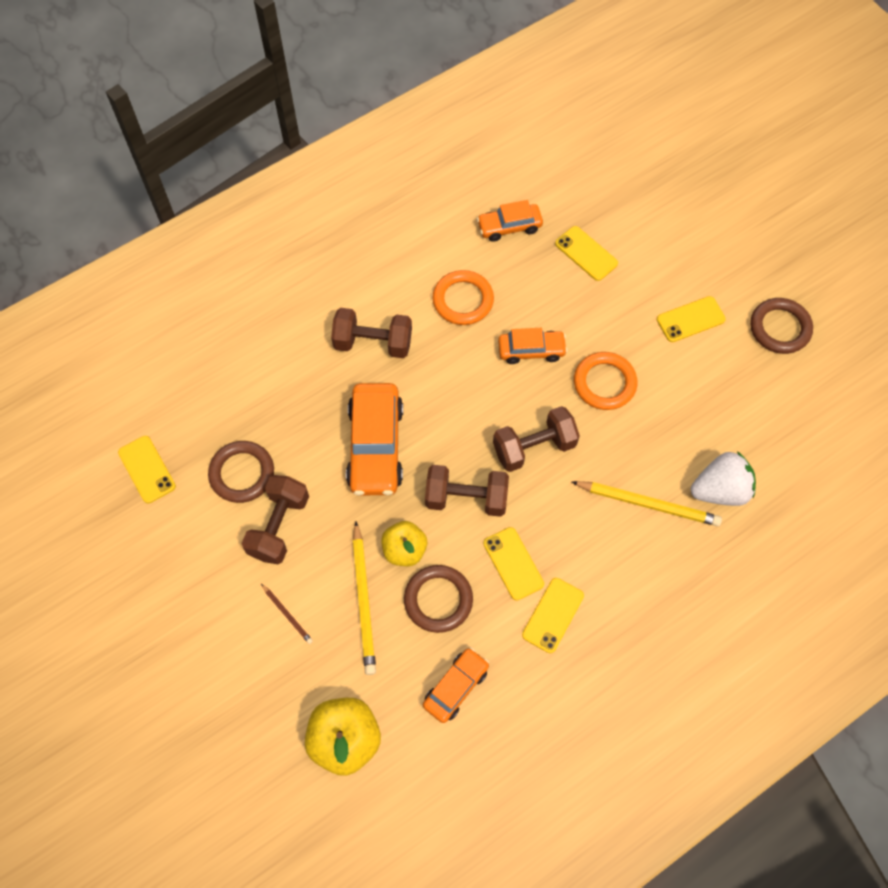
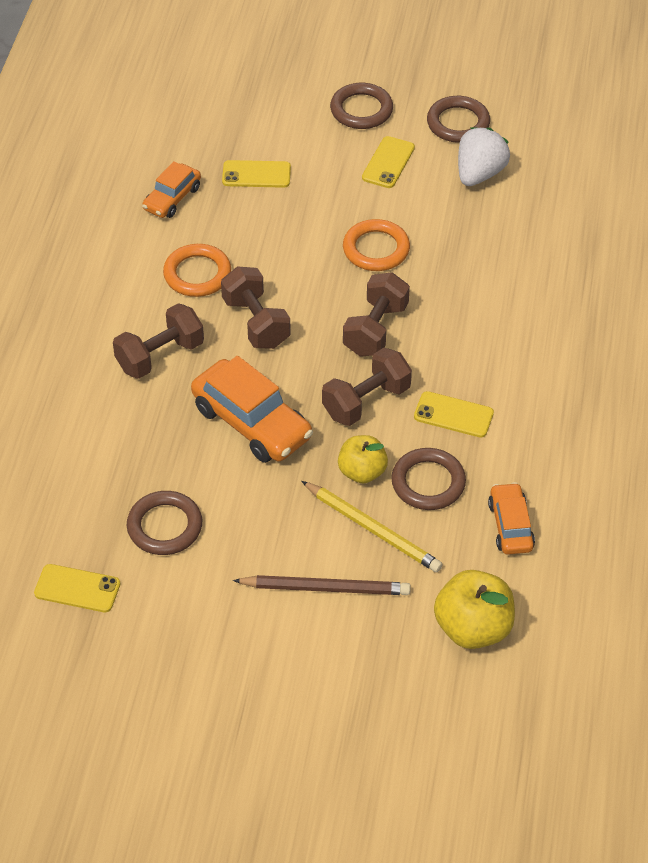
camera: 45 degrees left, 15 degrees down
brown dumbbell [242,475,309,564] -> brown dumbbell moved to [221,266,291,349]
brown pencil [261,584,313,644] -> brown pencil [233,575,411,595], size x1.97
orange car [498,328,567,364] -> none
yellow phone [522,578,584,653] -> none
yellow pencil [572,481,722,526] -> none
white strawberry [691,451,756,506] -> white strawberry moved to [458,127,510,186]
none -> brown ring [330,83,393,129]

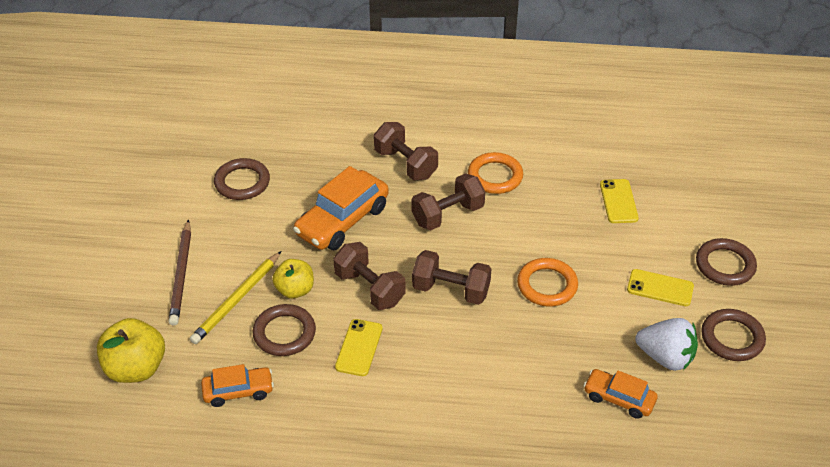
camera: 85 degrees right, 5 degrees down
yellow phone [34,564,120,612] -> none
orange car [142,161,201,218] -> orange car moved to [584,369,658,419]

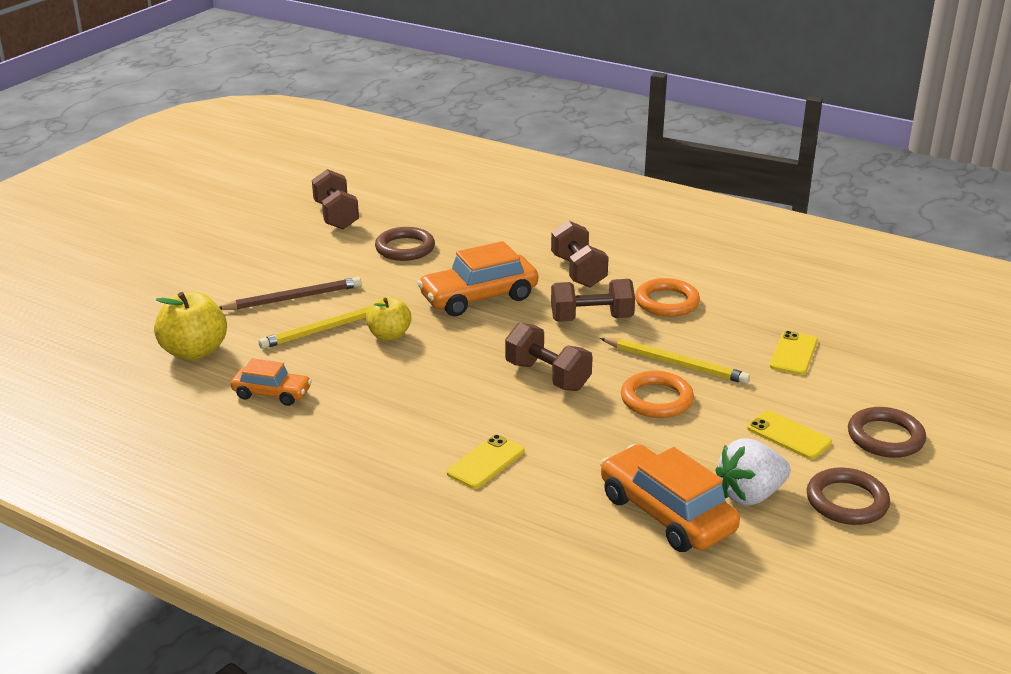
camera: 25 degrees right, 15 degrees down
brown pencil [169,220,191,325] -> brown pencil turned 135 degrees counterclockwise [219,277,361,310]
brown ring [253,304,316,356] -> none
brown dumbbell [333,242,405,310] -> brown dumbbell moved to [312,169,359,229]
yellow phone [335,319,382,376] -> yellow phone moved to [447,435,524,489]
orange car [584,369,658,419] -> orange car [600,444,740,552], size x1.71
white strawberry [635,318,698,371] -> white strawberry turned 105 degrees clockwise [715,438,791,506]
none -> yellow pencil [600,338,750,384]

